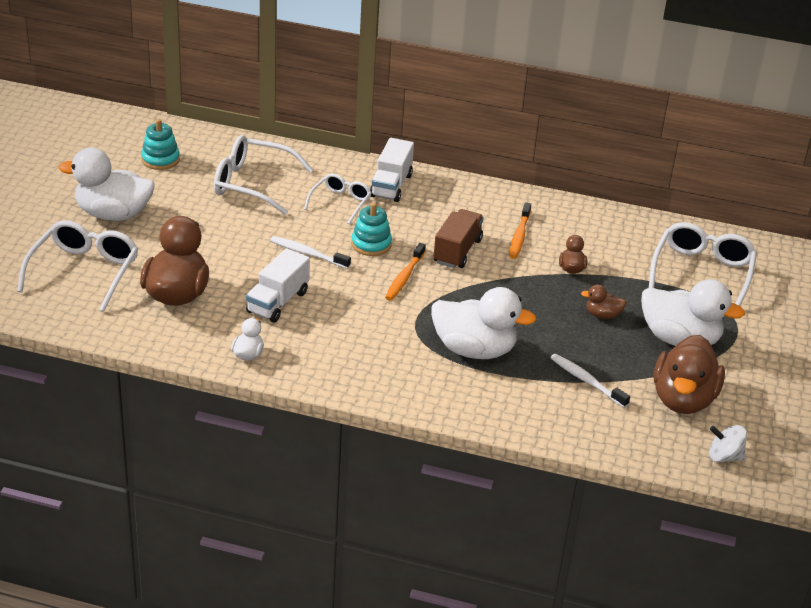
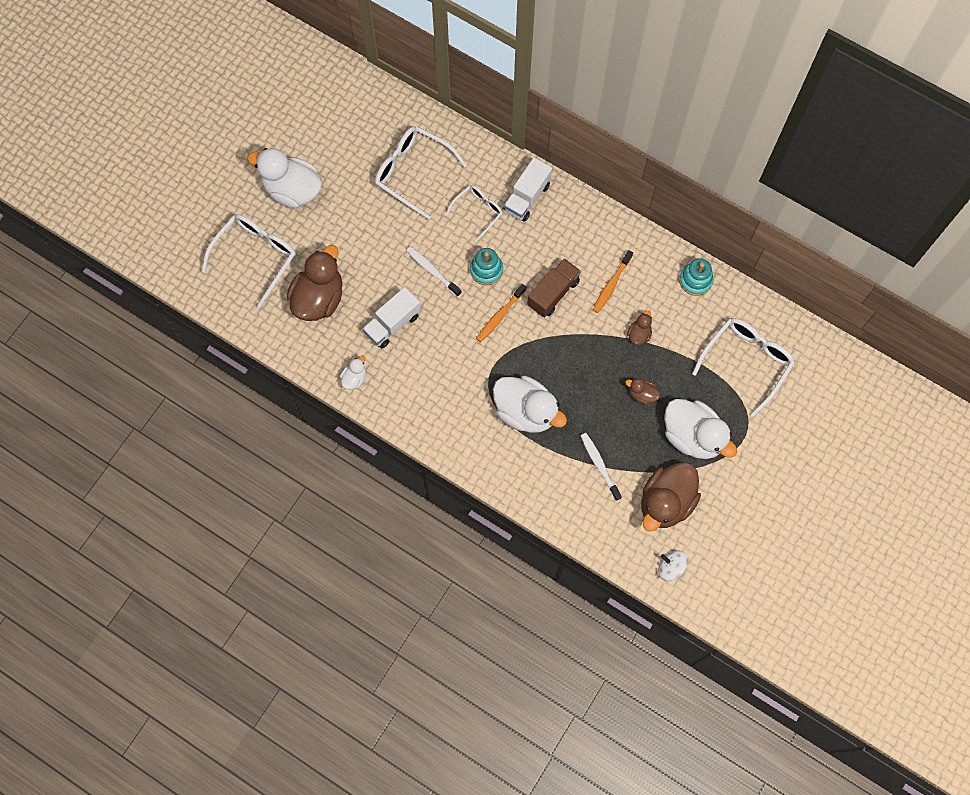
camera: 20 degrees right, 35 degrees up
turquoise stacking toy [141,119,180,170] -> turquoise stacking toy moved to [679,258,713,296]

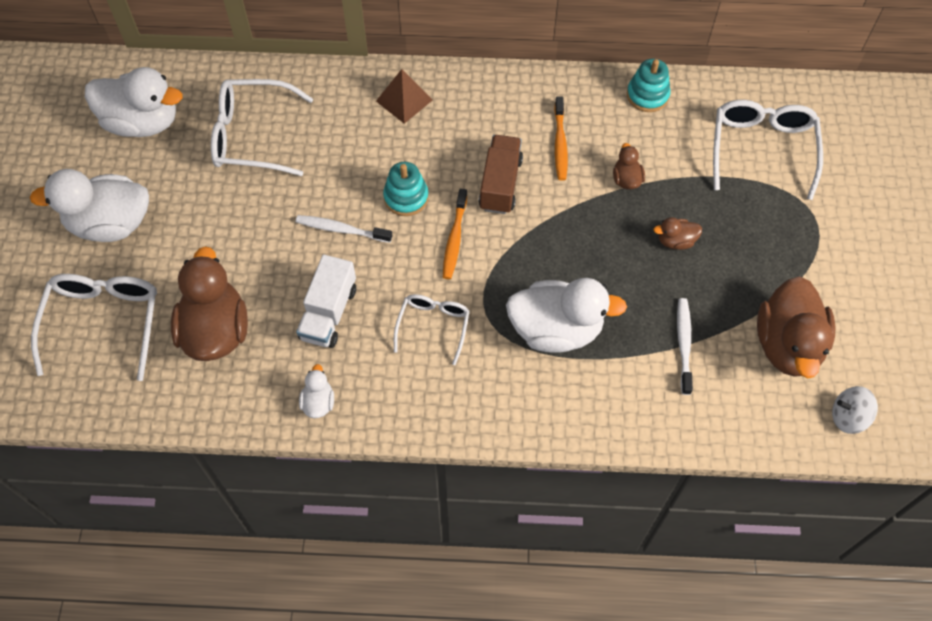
camera: 30 degrees left, 10 degrees down
white glasses [445,185,503,242] -> white glasses moved to [394,294,470,365]
white truck [504,158,552,222] -> brown pyramid [376,69,432,124]
white toothbrush [581,433,622,501] -> white toothbrush turned 60 degrees clockwise [677,298,693,395]
white duck [665,399,737,459] -> white duck moved to [85,67,183,137]

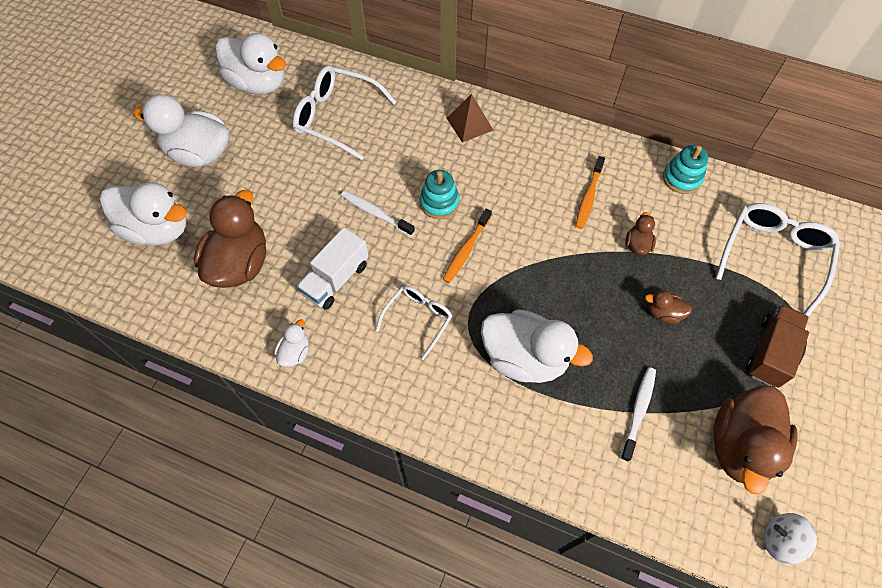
camera: 20 degrees right, 0 degrees up
white glasses [31,274,157,381] -> white duck [100,182,187,245]
brown truck [479,135,523,214] -> brown truck moved to [746,304,809,388]

